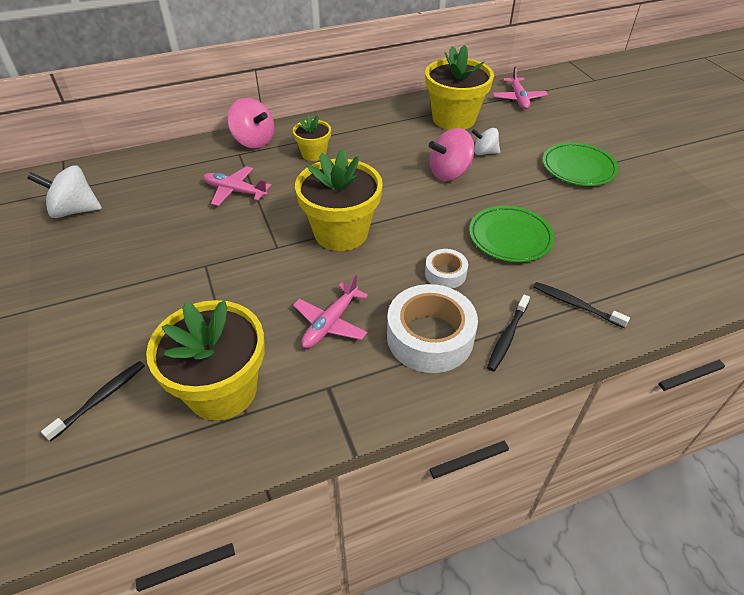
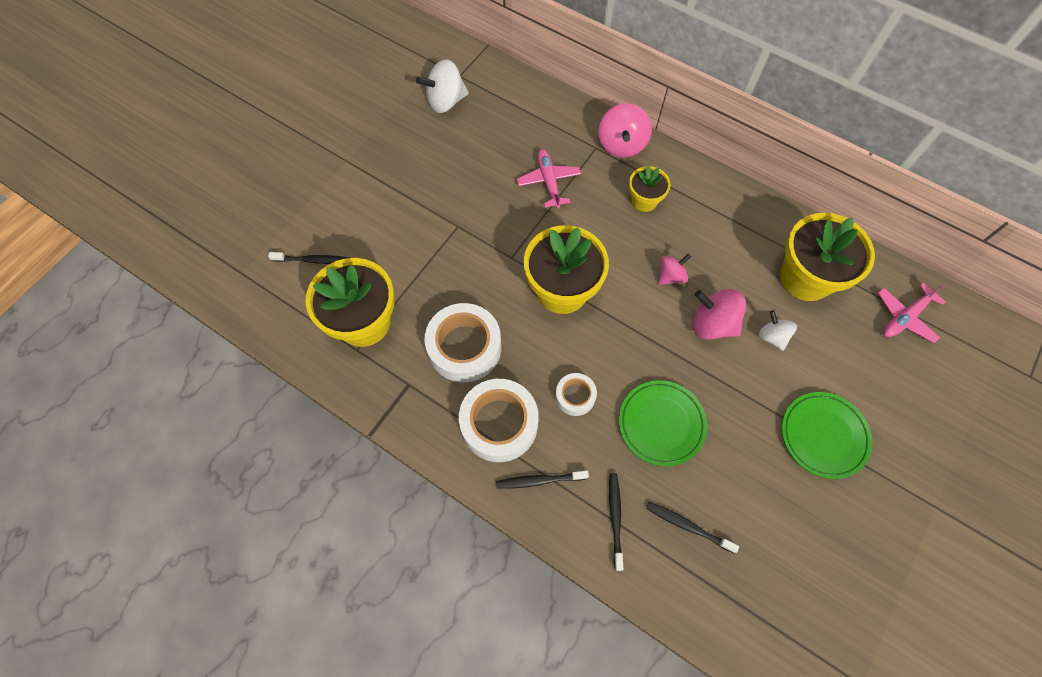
camera: 55 degrees right, 20 degrees up
white spinning top [27,165,102,218] -> white spinning top turned 75 degrees counterclockwise [416,59,469,113]
pink plane [293,274,368,348] -> white tape [424,303,501,382]
none -> black toothbrush [646,502,739,553]
none -> pink spinning top [658,253,691,285]

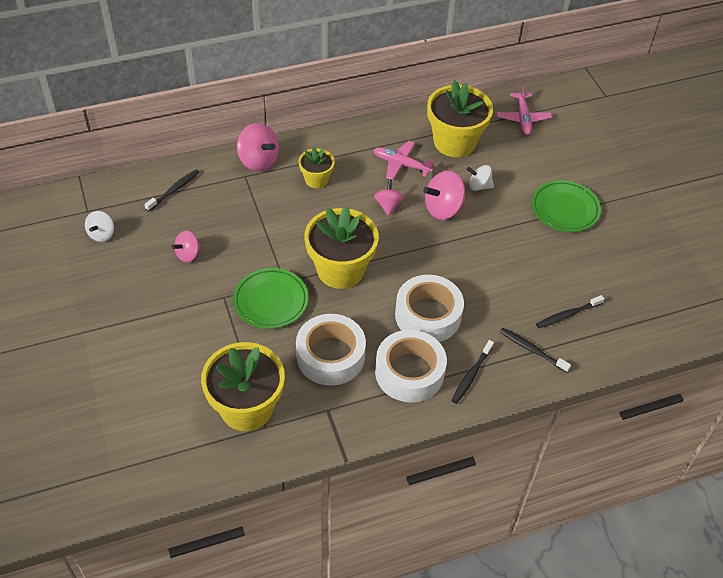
camera: 55 degrees left, 15 degrees down
black toothbrush [268,252,349,264] -> black toothbrush moved to [144,169,200,211]
white spinning top [416,59,469,113] -> white spinning top [85,211,114,242], size x0.61
pink plane [517,149,581,208] -> pink plane moved to [373,141,435,180]
white tape [555,373,597,416] -> white tape [395,275,464,342], size x1.89
green plate [619,380,707,466] -> green plate moved to [233,268,308,329]
none -> pink spinning top [171,231,201,262]

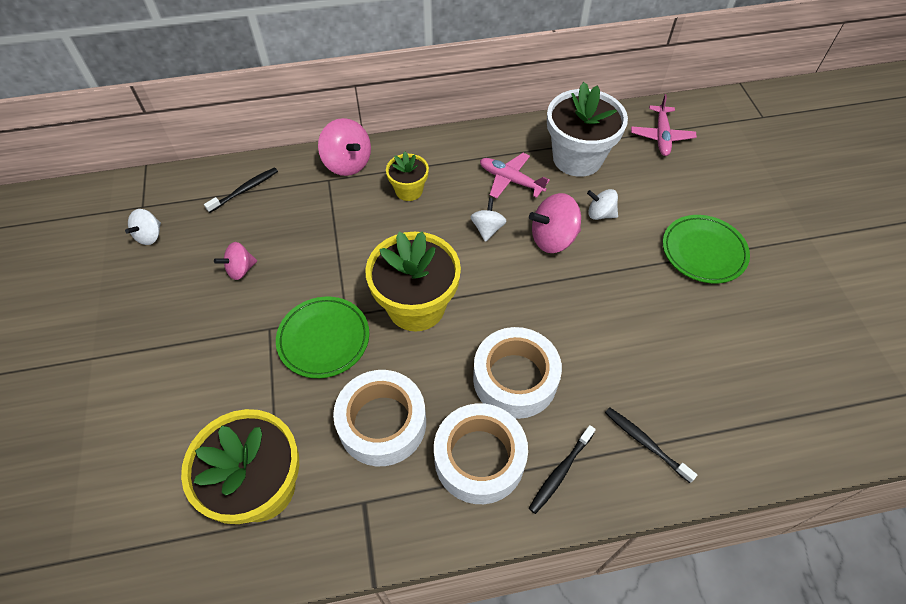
camera: 10 degrees right, 5 degrees up
pink spinning top [374,179,404,216] -> white spinning top [471,198,507,242]
yellow flower pot [427,80,493,157] -> white flower pot [547,82,628,177]
black toothbrush [536,295,604,328] -> none

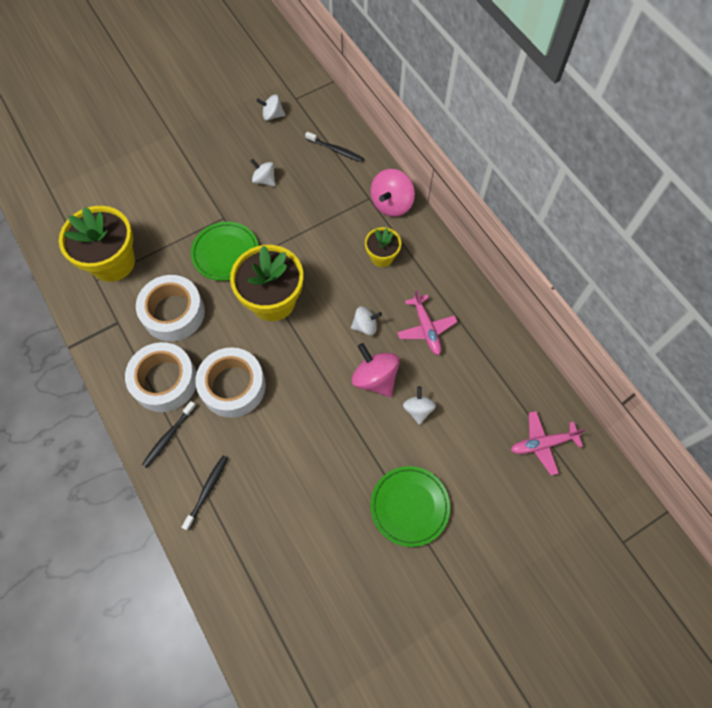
camera: 70 degrees right, 10 degrees up
pink spinning top [214,242,257,280] -> white spinning top [250,159,275,186]
pink plane [480,153,550,198] -> pink plane turned 150 degrees clockwise [397,290,457,355]
black toothbrush [529,425,596,514] -> black toothbrush turned 75 degrees counterclockwise [142,401,196,468]
white flower pot [547,82,628,177] -> none

